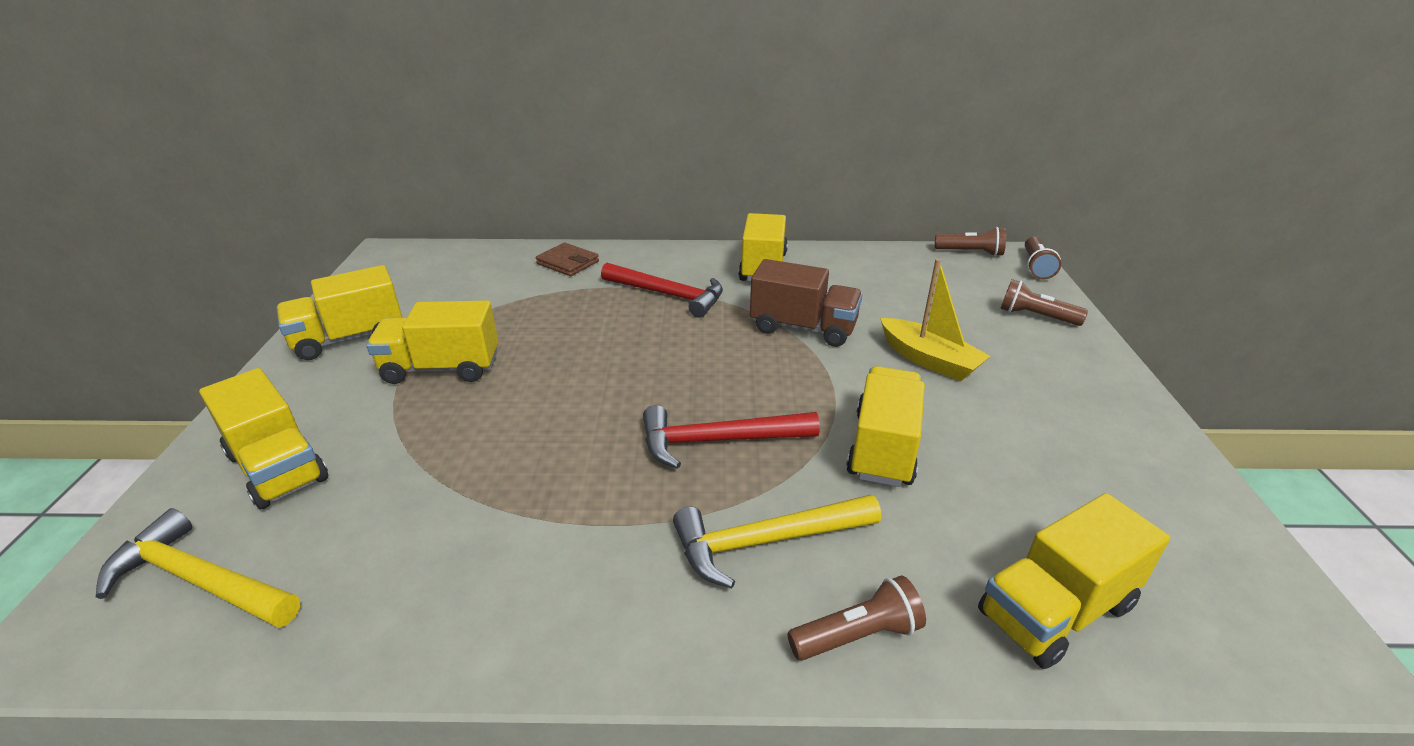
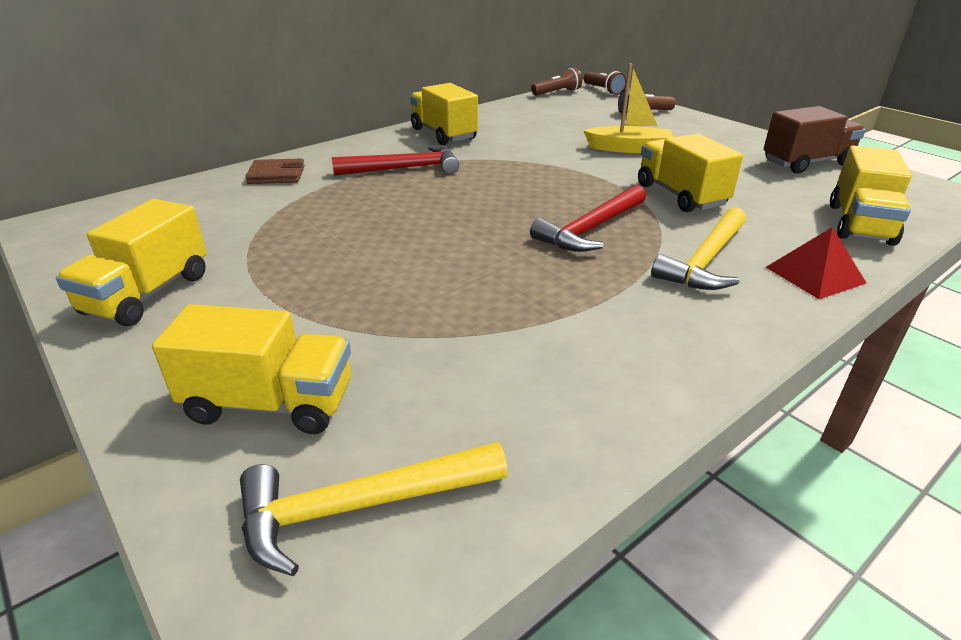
camera: 40 degrees left, 0 degrees up
yellow truck [366,300,498,384] -> none
brown truck [750,259,863,347] -> brown truck moved to [764,106,866,174]
brown flashlight [787,575,926,661] -> red pyramid [766,227,866,299]

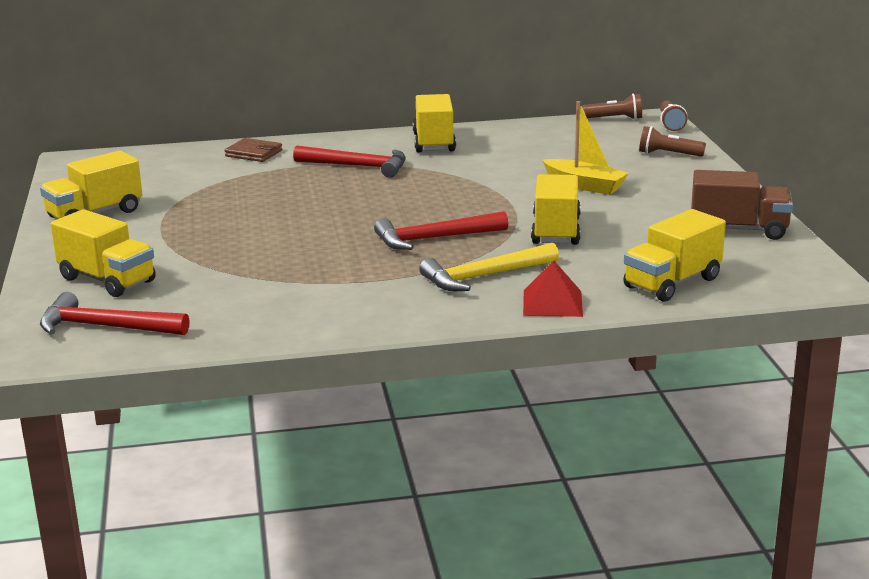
camera: 30 degrees right, 10 degrees down
yellow hammer [240,442,508,576] -> red hammer [40,292,189,335]

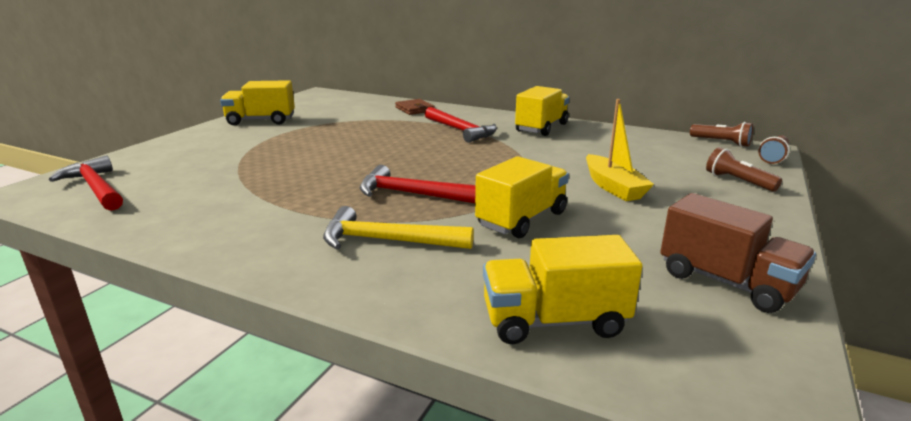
camera: 35 degrees right, 0 degrees up
yellow truck [51,209,156,297] -> none
red pyramid [523,260,583,317] -> none

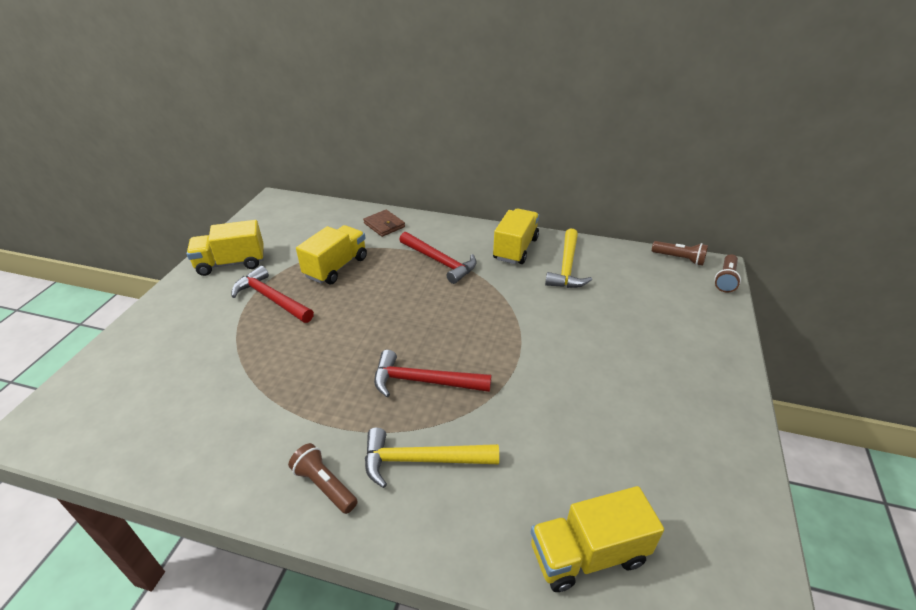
camera: 10 degrees left, 15 degrees up
red hammer [49,155,123,211] -> red hammer moved to [232,266,314,323]
yellow truck [475,156,569,238] -> yellow truck moved to [296,225,367,284]
yellow boat [586,99,654,201] -> none
brown truck [660,193,816,313] -> none
brown flashlight [706,147,782,191] -> brown flashlight moved to [288,443,358,514]
none -> yellow hammer [545,228,592,288]

